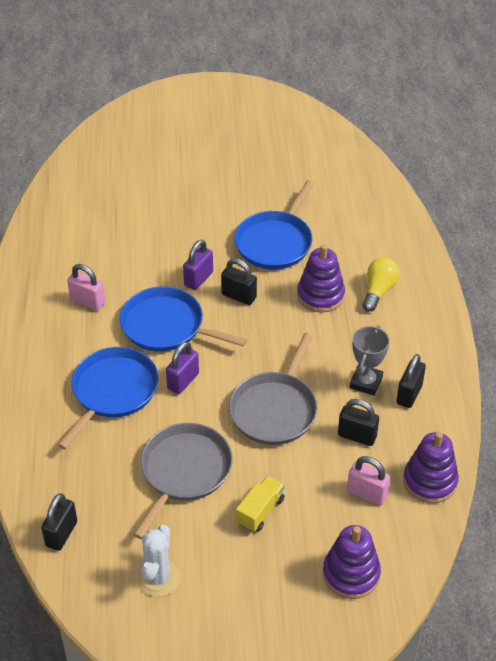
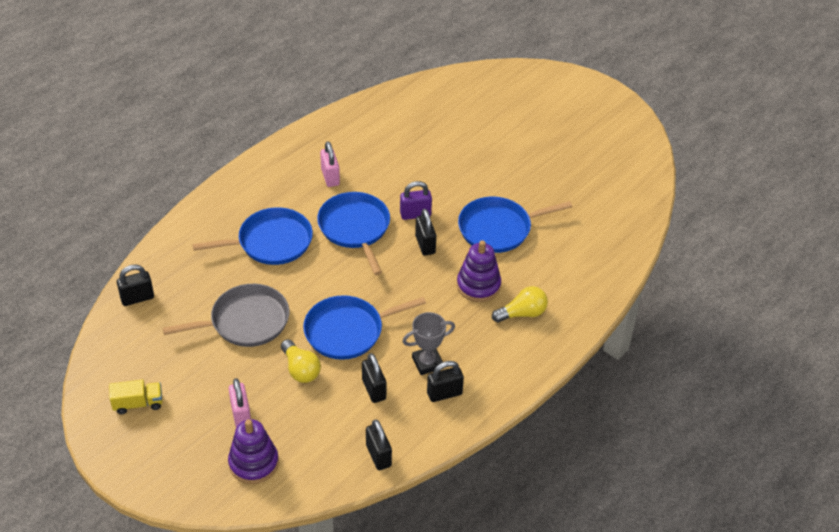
camera: 45 degrees right, 0 degrees up
white cactus [137,525,180,597] -> none
purple padlock [166,341,199,394] -> none
grey pan [229,333,317,445] -> blue pan [303,295,426,360]
yellow truck [236,476,285,532] -> yellow truck moved to [109,379,162,414]
pink padlock [347,456,390,506] -> pink padlock moved to [229,378,251,427]
purple stacking toy [403,432,459,503] -> black padlock [366,420,392,470]
none -> yellow light bulb [281,339,321,383]

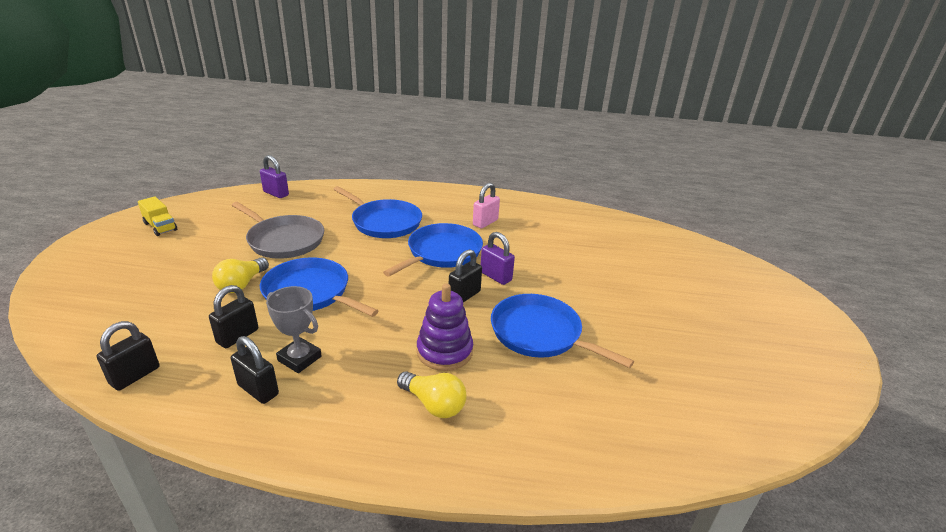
camera: 55 degrees right, 15 degrees down
black padlock [117,264,154,306] -> purple padlock [260,155,289,198]
purple stacking toy [228,419,279,484] -> none
pink padlock [229,378,251,427] -> none

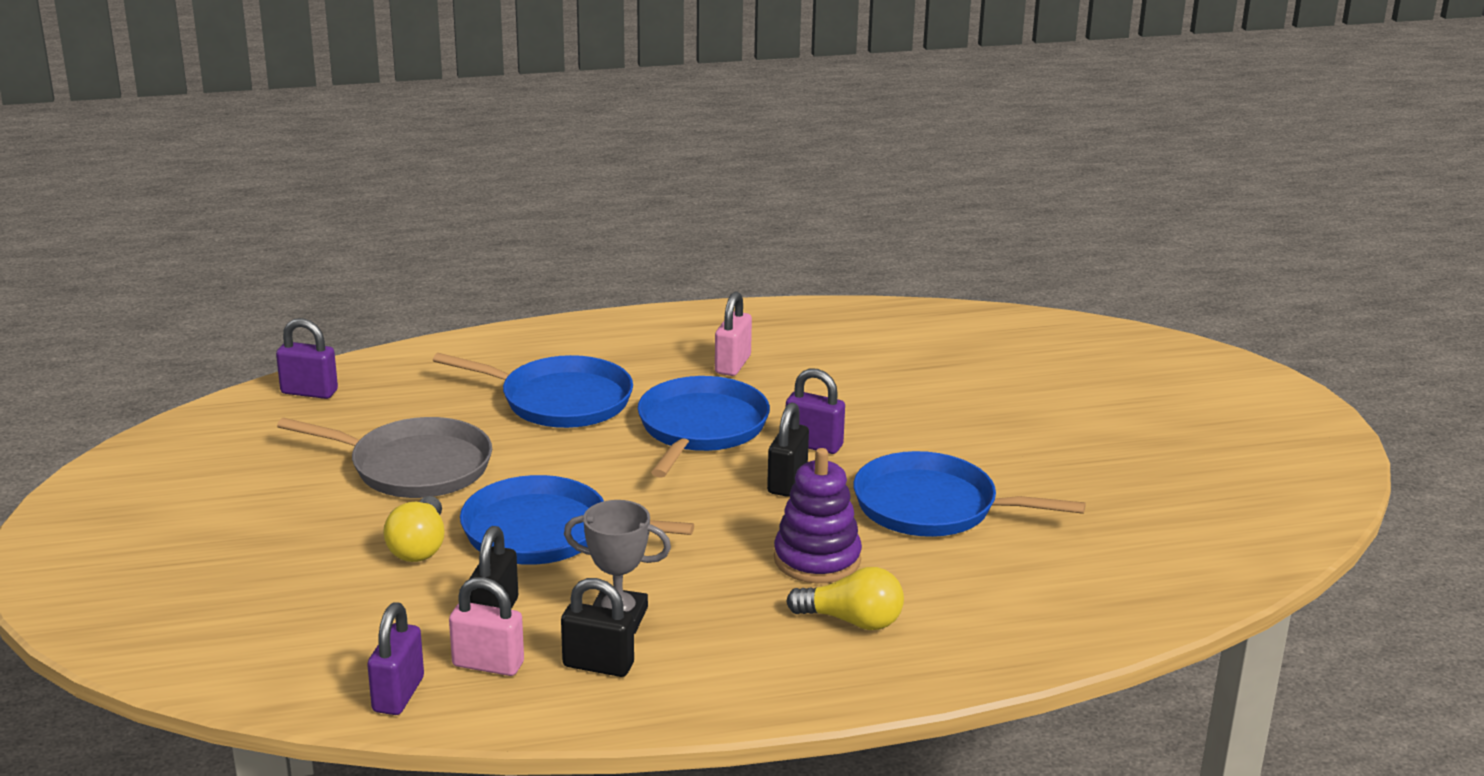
camera: 20 degrees left, 5 degrees down
black padlock [97,321,159,391] -> purple padlock [367,602,424,715]
yellow truck [138,196,177,236] -> none
none -> pink padlock [449,577,524,676]

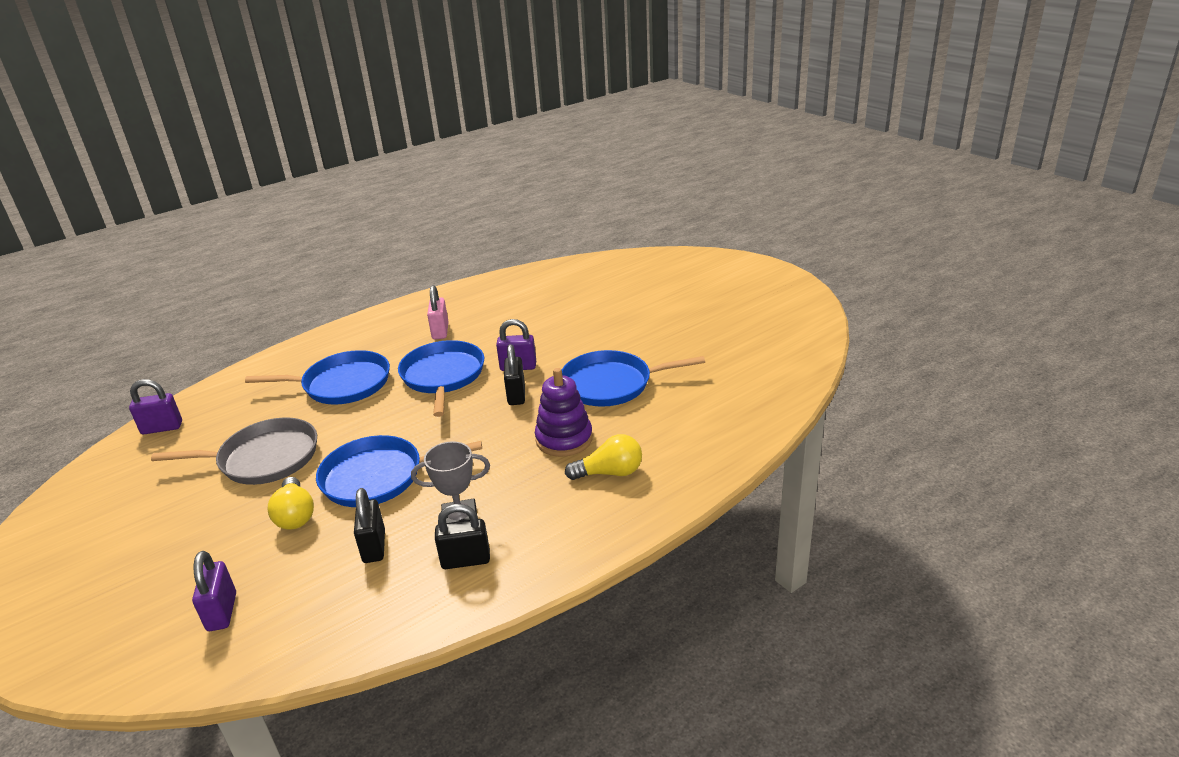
camera: 20 degrees left, 5 degrees up
purple padlock [367,602,424,715] -> purple padlock moved to [192,551,236,631]
pink padlock [449,577,524,676] -> none

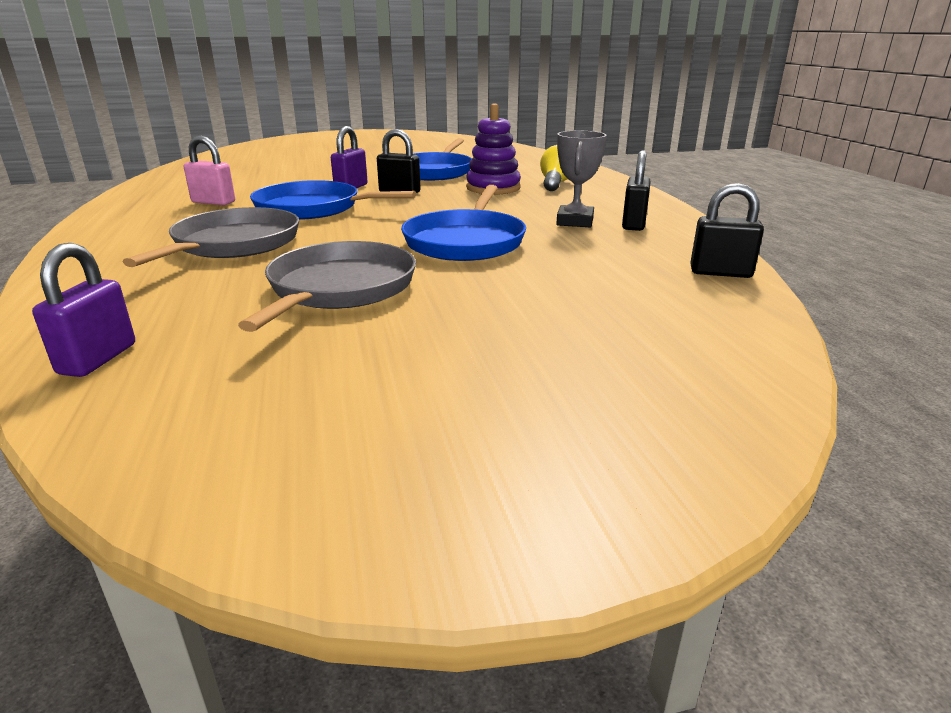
camera: 70 degrees left, 5 degrees down
purple padlock [192,551,236,631] -> none
blue pan [245,350,390,405] -> grey pan [123,207,299,267]
yellow light bulb [268,477,314,530] -> none
black padlock [354,488,385,563] -> black padlock moved to [690,183,764,278]

